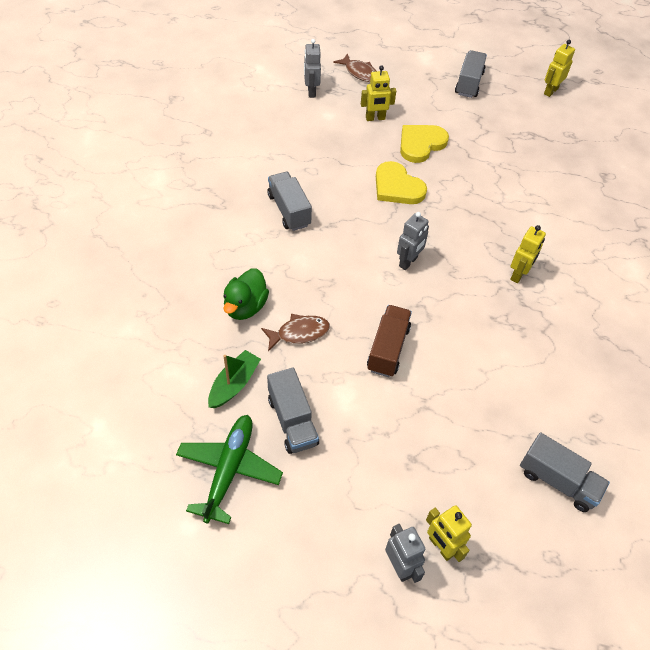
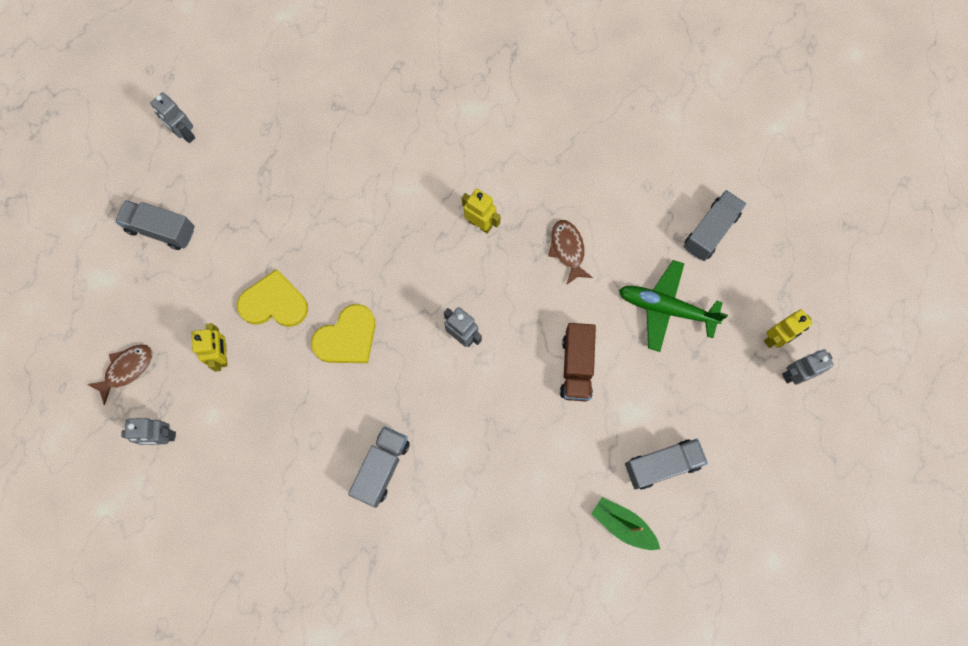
camera: 85 degrees left, 20 degrees up
green plane [176,415,283,524] -> green plane moved to [619,260,728,352]
green duck [223,268,269,320] -> none
brown fish [261,314,330,351] -> brown fish moved to [548,220,593,285]
grey truck [267,172,312,231] -> grey truck turned 135 degrees clockwise [348,426,410,508]
brown truck [367,305,412,377] -> brown truck turned 105 degrees counterclockwise [560,323,596,401]
yellow heart [400,125,449,163] -> yellow heart turned 135 degrees clockwise [237,269,308,327]
yellow robot [544,40,575,97] -> grey robot [150,92,195,143]

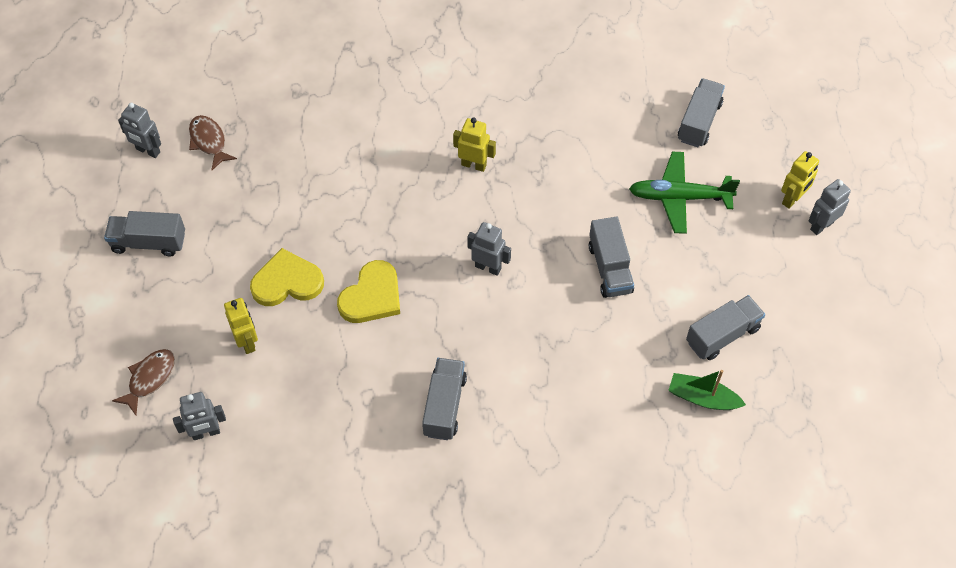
camera: 15 degrees left, 15 degrees down
brown fish [548,220,593,285] -> brown fish moved to [189,115,237,170]
brown truck [560,323,596,401] -> grey truck [589,217,634,298]

